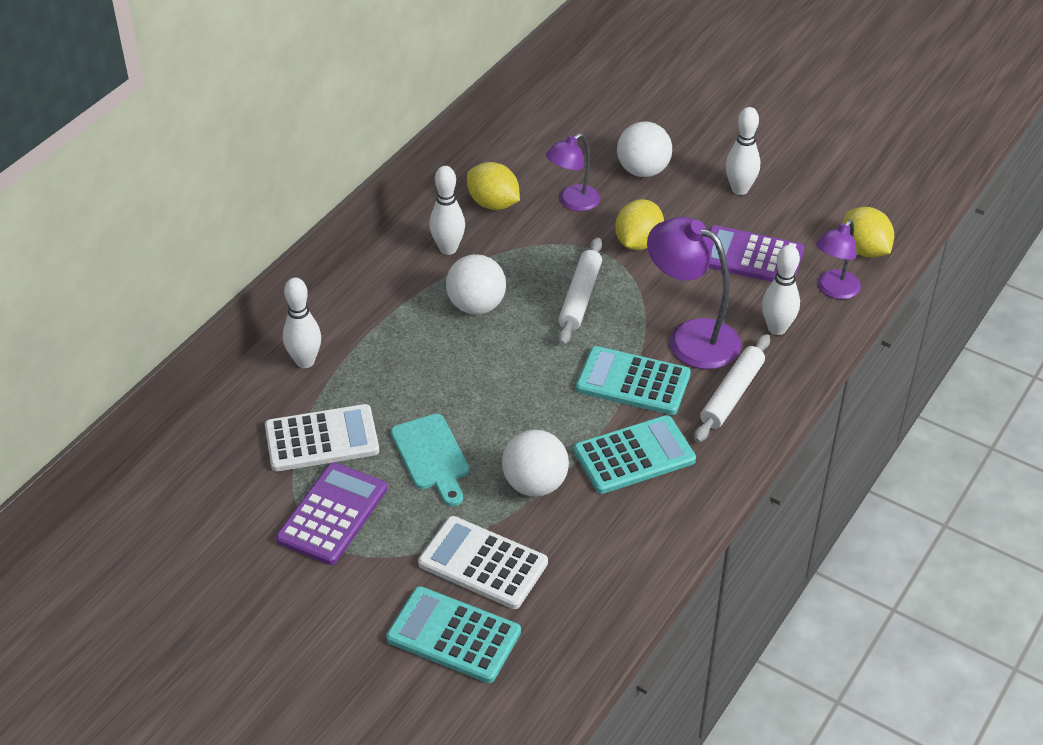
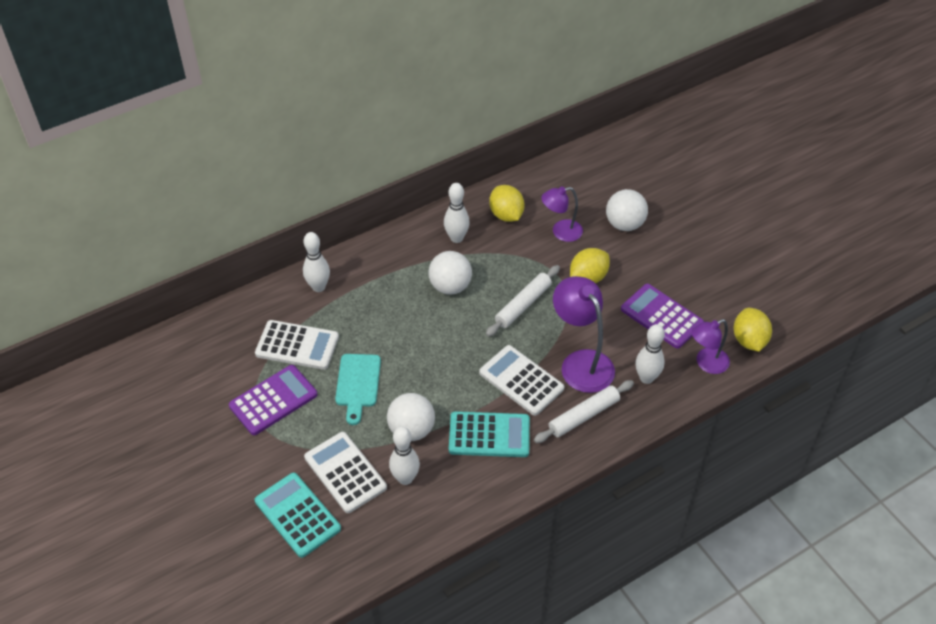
camera: 25 degrees right, 5 degrees up
turquoise calculator [576,346,691,415] -> white calculator [479,345,564,416]
white bowling pin [726,107,760,195] -> white bowling pin moved to [389,427,420,485]

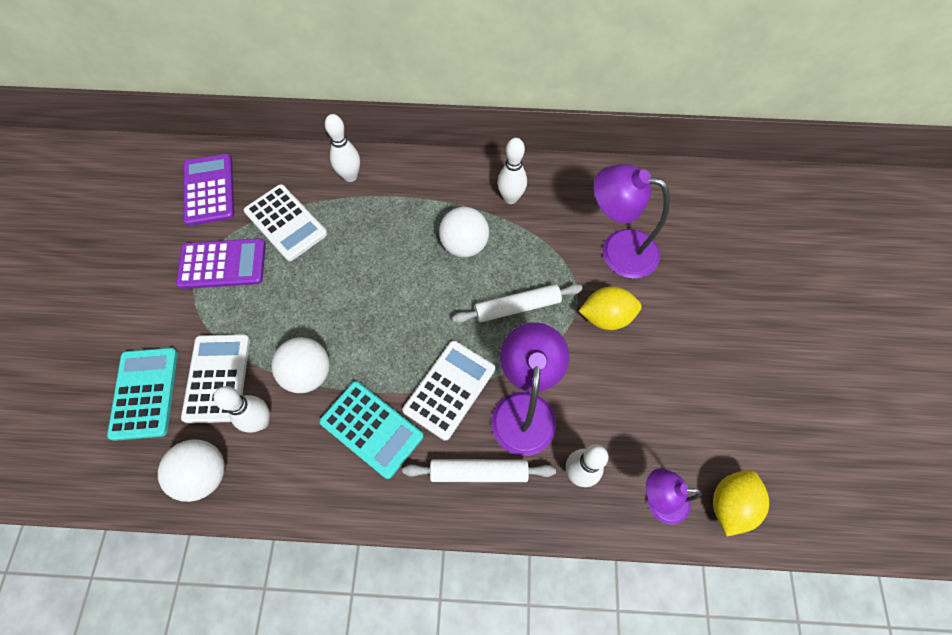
camera: 35 degrees right, 15 degrees up
turquoise cutting board [335,354,381,425] -> none
white calculator [479,345,564,416] -> white calculator turned 45 degrees clockwise [402,340,495,441]
yellow lemon [489,185,525,222] -> none
purple lamp [541,187,583,242] -> purple lamp [594,164,670,279], size x1.60
white ball [606,189,648,231] -> white ball moved to [158,439,225,502]
purple calculator [621,284,704,349] -> purple calculator moved to [184,154,234,226]

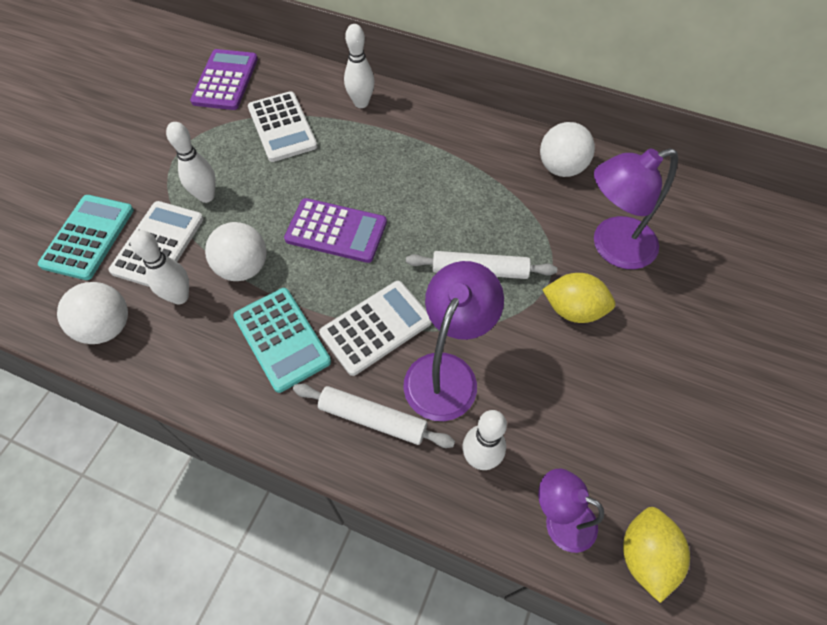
camera: 20 degrees right, 5 degrees down
purple calculator [176,238,266,289] -> purple calculator moved to [284,198,387,263]
white ball [439,207,489,258] -> white ball moved to [540,122,595,177]
white bowling pin [497,138,527,204] -> white bowling pin moved to [166,122,216,203]
purple lamp [594,164,670,279] -> purple lamp turned 60 degrees counterclockwise [594,148,678,269]
yellow lemon [713,470,769,536] -> yellow lemon turned 45 degrees counterclockwise [623,507,690,603]

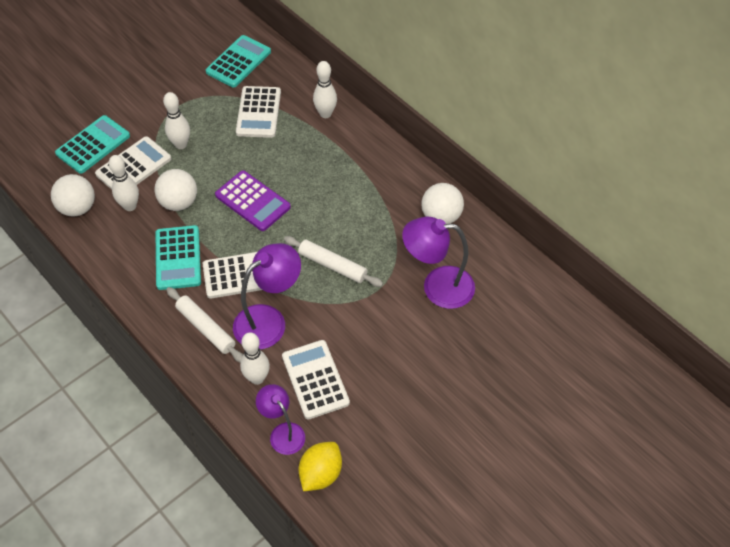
camera: 25 degrees right, 5 degrees down
purple calculator [190,49,258,110] -> turquoise calculator [206,35,271,87]
yellow lemon [542,273,615,323] -> none
none -> white calculator [282,340,350,420]

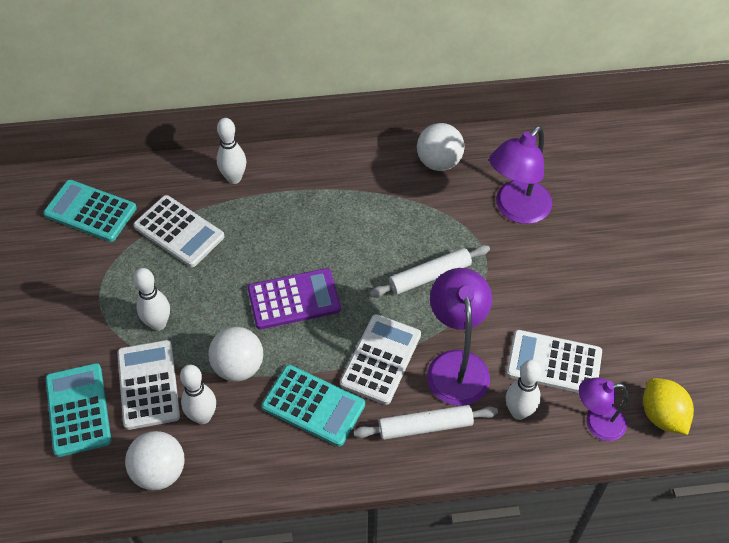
camera: 55 degrees left, 0 degrees up
turquoise calculator [206,35,271,87] -> turquoise calculator turned 45 degrees counterclockwise [43,180,137,242]

